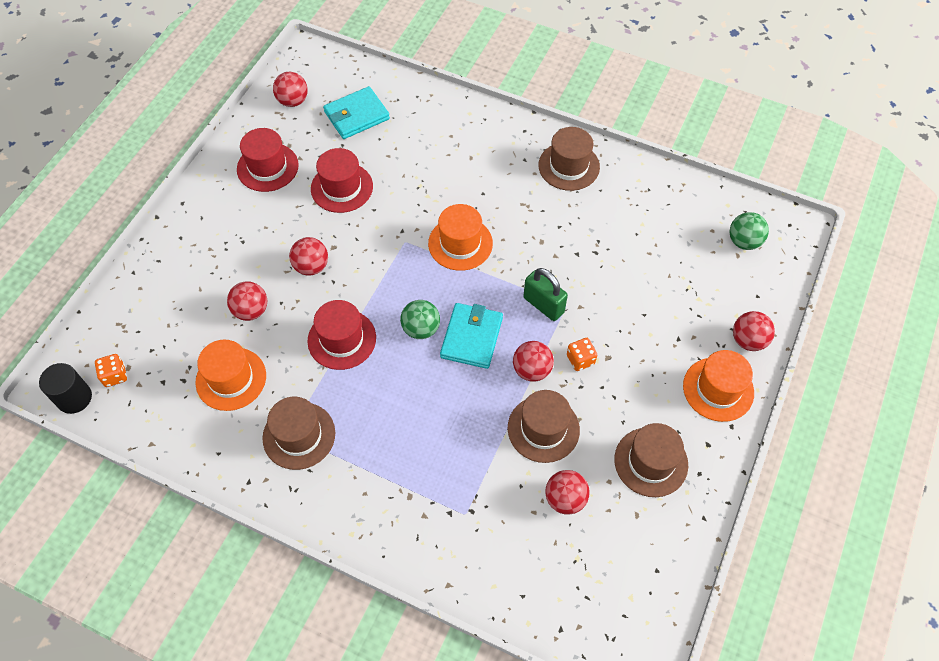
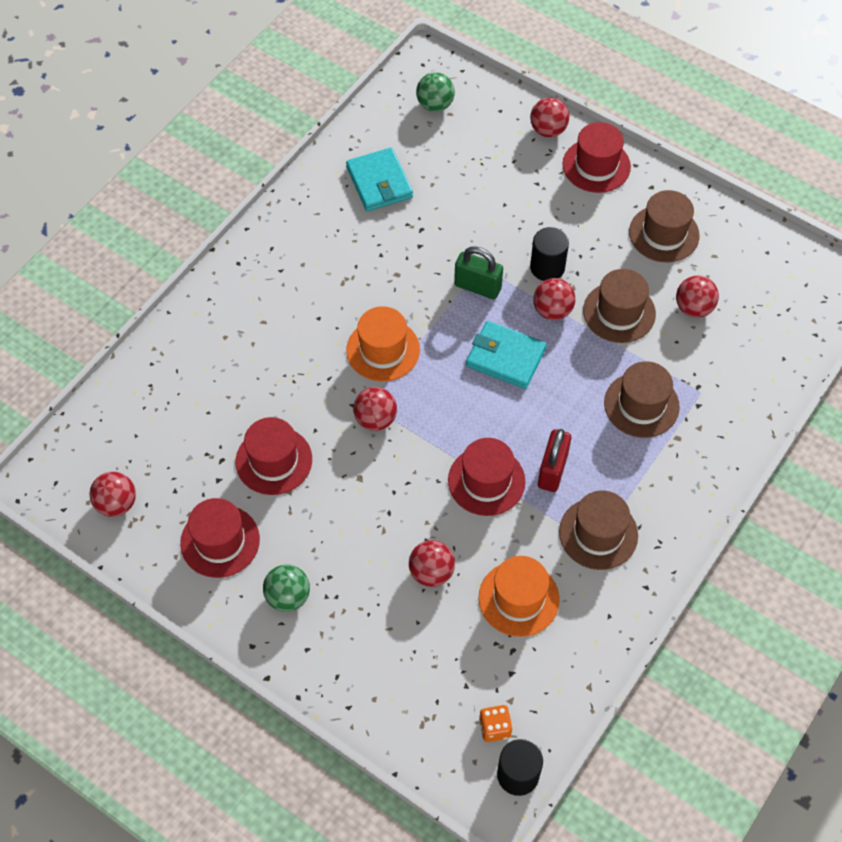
camera: 80 degrees left, 0 degrees up
red ball [289,237,328,276] -> red ball moved to [353,387,397,431]
turquoise wallet [323,86,390,139] -> turquoise wallet moved to [346,148,413,211]
green ball [400,300,440,339] -> green ball moved to [263,564,310,612]
green padlock [524,268,568,321] -> green padlock turned 60 degrees clockwise [454,246,503,299]
brown hat [539,127,600,191] -> brown hat moved to [604,361,680,438]
orange dice [567,338,597,371] -> black cylinder [530,227,569,281]
orange hat [683,350,754,422] -> red hat [562,122,631,193]
none -> red padlock [538,429,571,492]

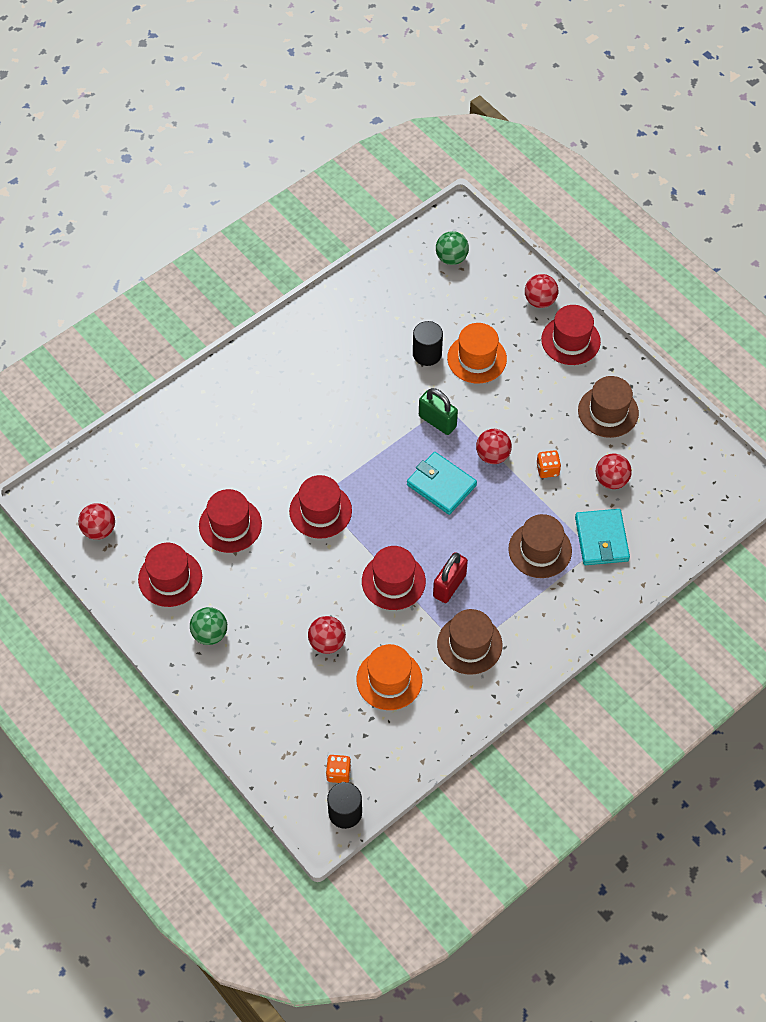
camera: 15 degrees right, 0 degrees up
turquoise wallet [346,148,413,211] -> turquoise wallet moved to [575,509,630,565]
orange hat [346,306,420,382] -> orange hat moved to [447,323,507,384]
red ball [353,387,397,431] -> red hat [289,475,352,539]
black cylinder [530,227,569,281] -> black cylinder moved to [413,321,443,366]
brown hat [583,269,656,343] -> orange dice [536,450,561,478]

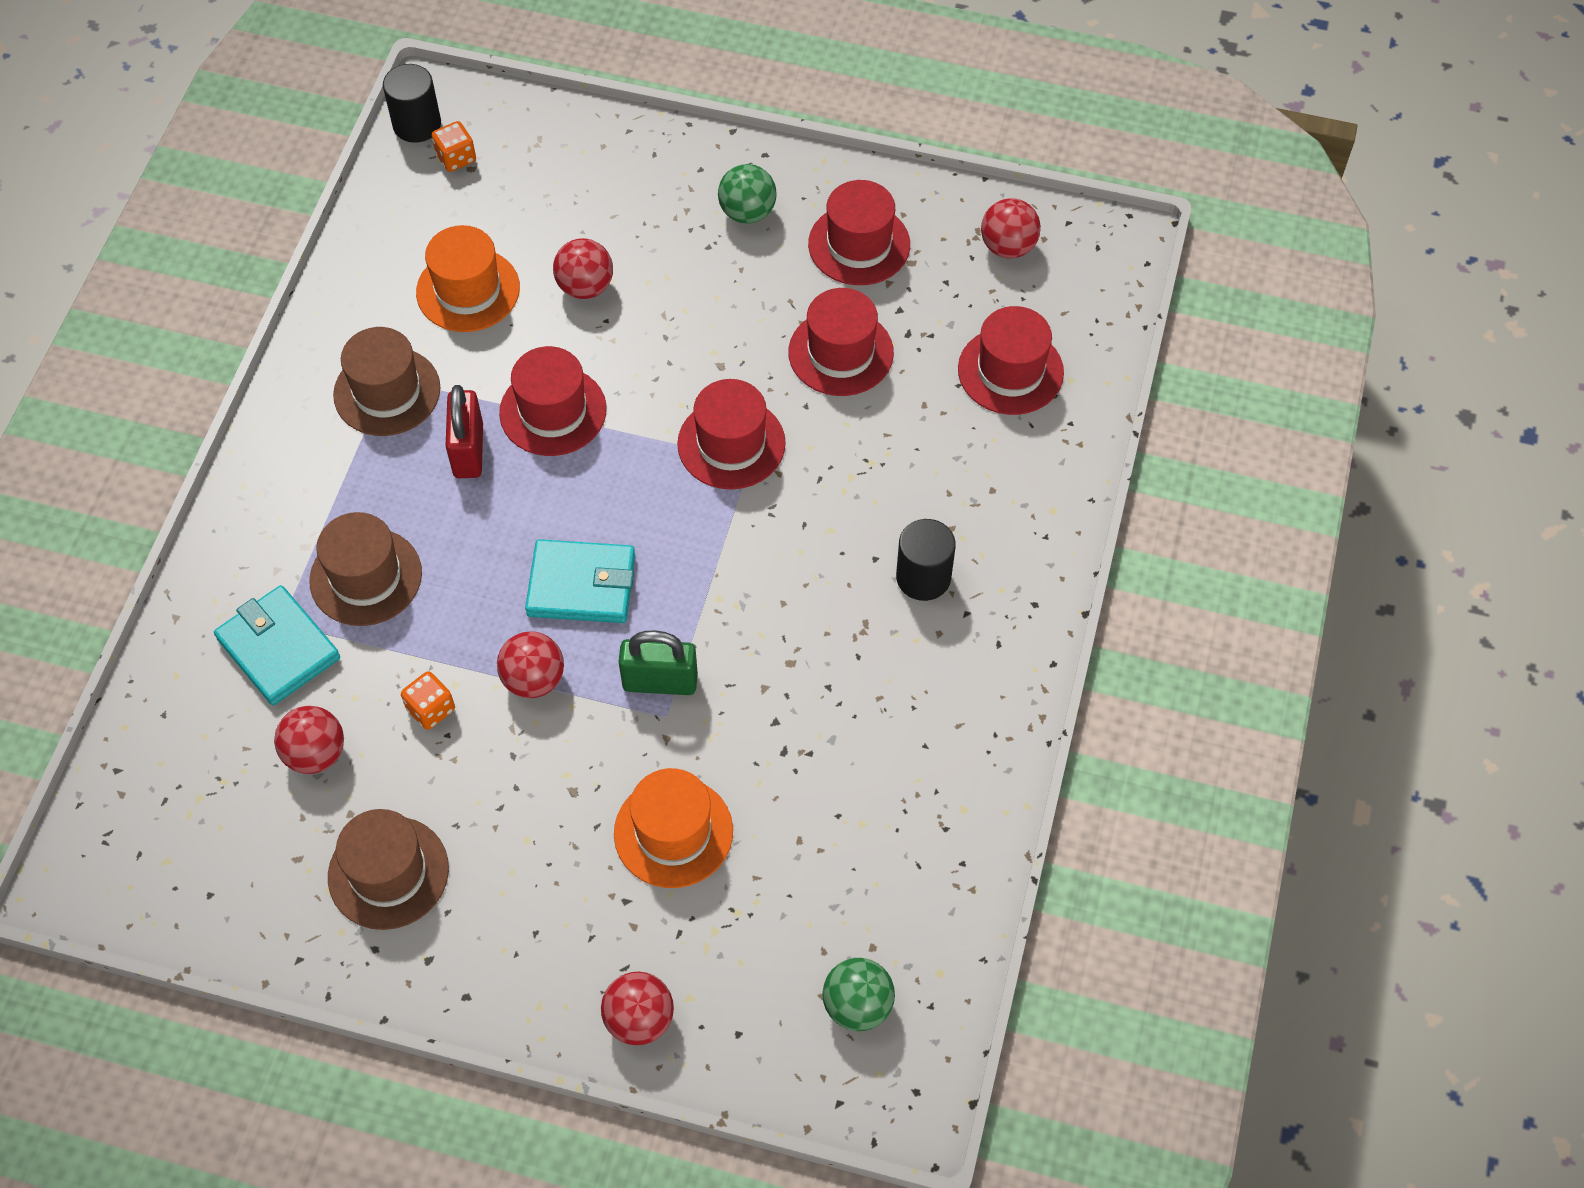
camera: 145 degrees right, 0 degrees up
black cylinder [413,321,443,366] -> black cylinder moved to [896,519,956,601]
red hat [541,305,601,365] -> red hat moved to [958,306,1064,415]

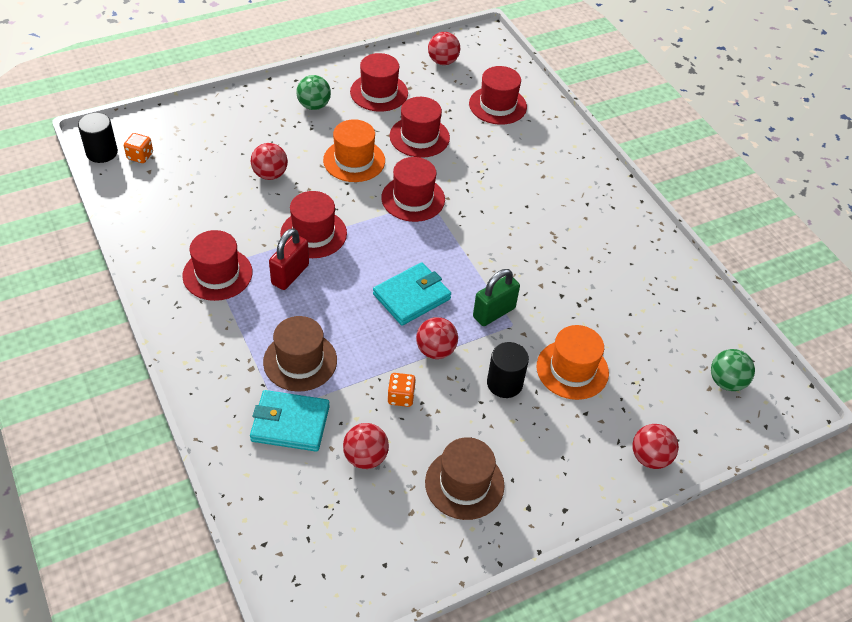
camera: 45 degrees left, 10 degrees down
brown hat [333,327,441,436] -> red hat [182,230,252,301]
orange hat [416,225,520,332] -> orange hat moved to [323,119,385,182]
red padlock [446,385,483,478] -> red padlock turned 75 degrees clockwise [269,228,309,290]
black cylinder [896,519,956,601] -> black cylinder moved to [487,342,529,398]

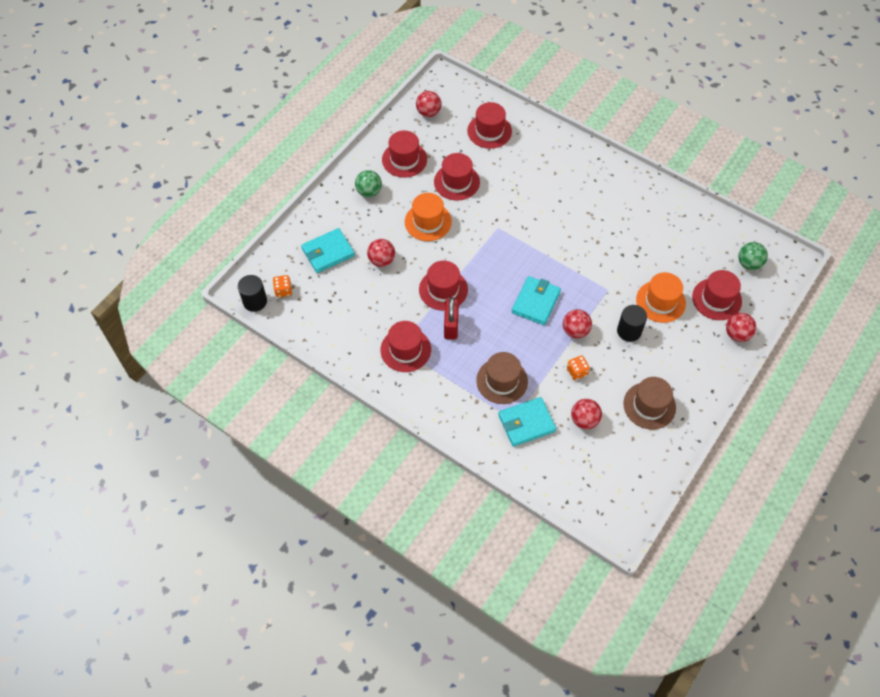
camera: 25 degrees left, 10 degrees up
red hat [381,157,445,222] -> red hat moved to [692,270,742,320]
green padlock [473,269,520,326] -> none
none -> turquoise wallet [301,228,355,273]

